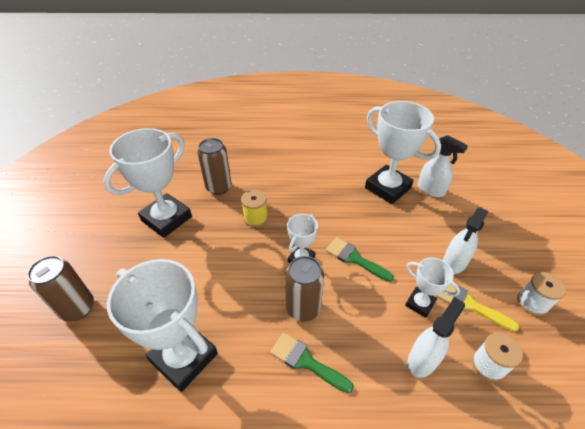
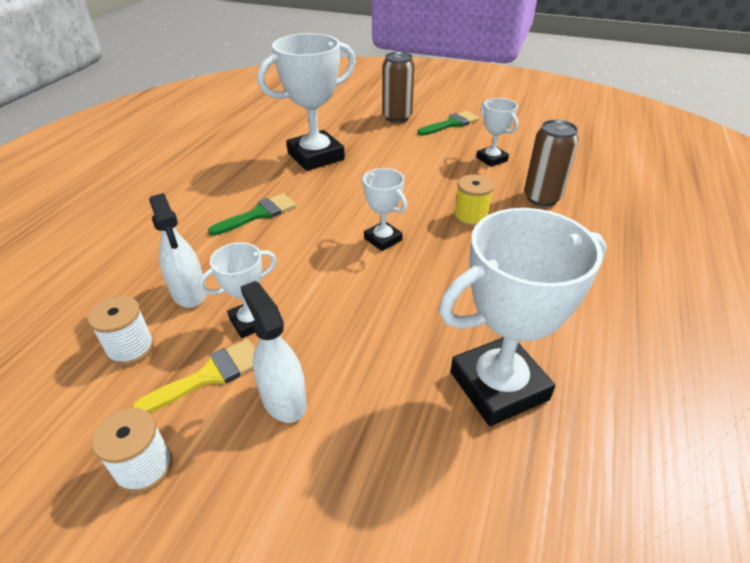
camera: 110 degrees right, 5 degrees down
white trophy [103,128,192,238] -> white trophy [476,98,518,167], size x0.52
brown can [285,256,324,322] -> none
green brush [326,237,394,282] -> green brush moved to [417,111,479,136]
white spray bottle [418,135,468,197] -> none

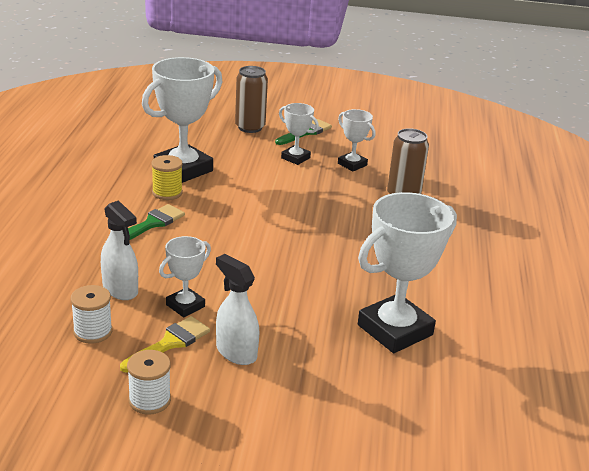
camera: 15 degrees left, 10 degrees down
white trophy [361,168,407,251] -> white trophy moved to [279,103,319,165]
yellow spool [454,174,494,227] -> yellow spool moved to [151,155,183,200]

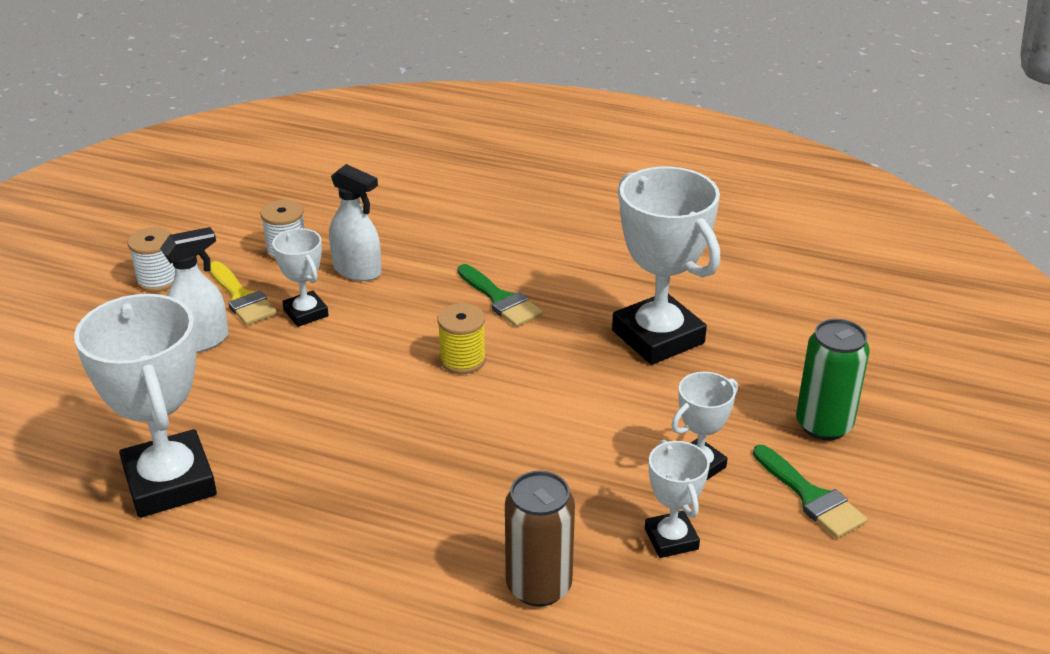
camera: 105 degrees right, 5 degrees up
white spray bottle [101,200,138,300] -> white spray bottle turned 120 degrees counterclockwise [329,164,381,281]
yellow spool [151,155,183,200] -> yellow spool moved to [437,303,486,374]
brown can [235,66,268,133] -> green can [796,319,870,440]
white trophy [338,109,375,171] -> white trophy turned 75 degrees counterclockwise [645,440,710,558]

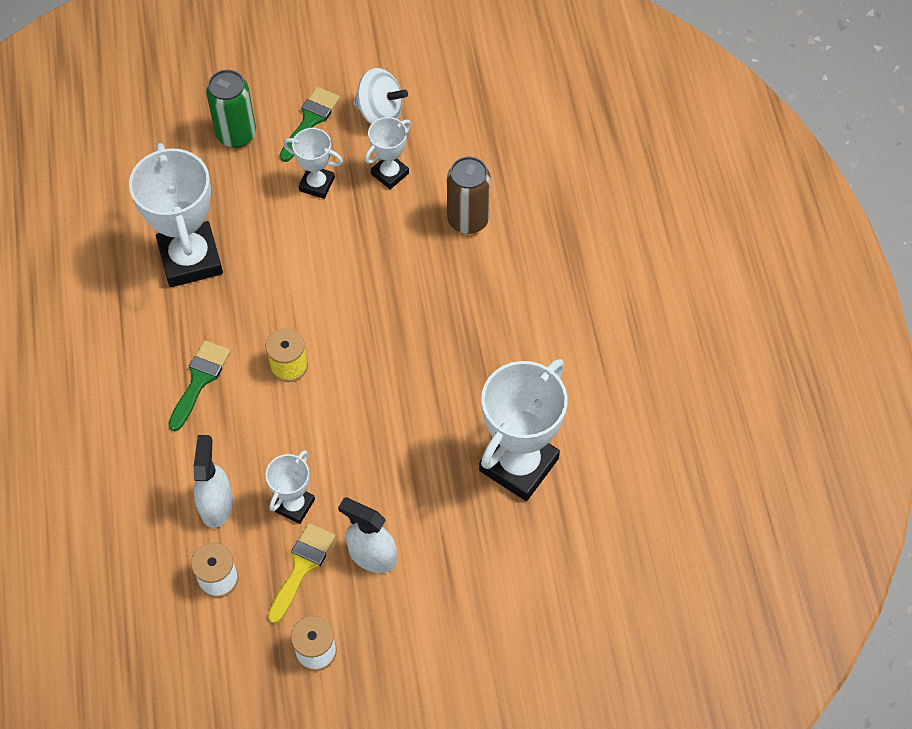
camera: 120 degrees left, 25 degrees up
white trophy [612,166,720,365] -> white trophy turned 45 degrees counterclockwise [129,143,223,287]
none -> white spinning top [353,68,408,124]

